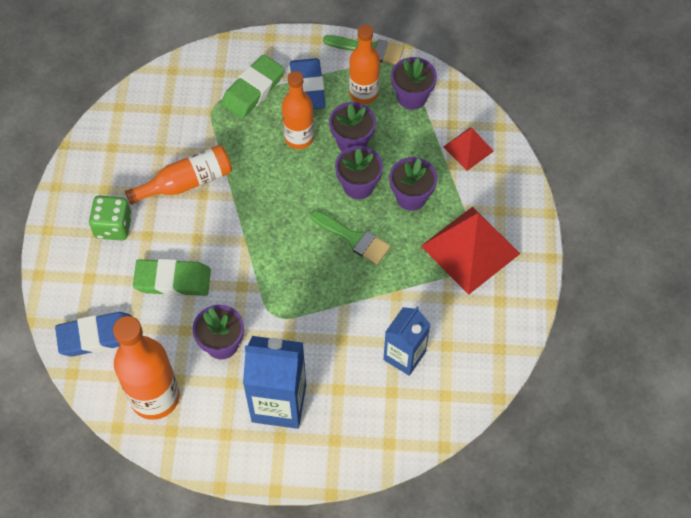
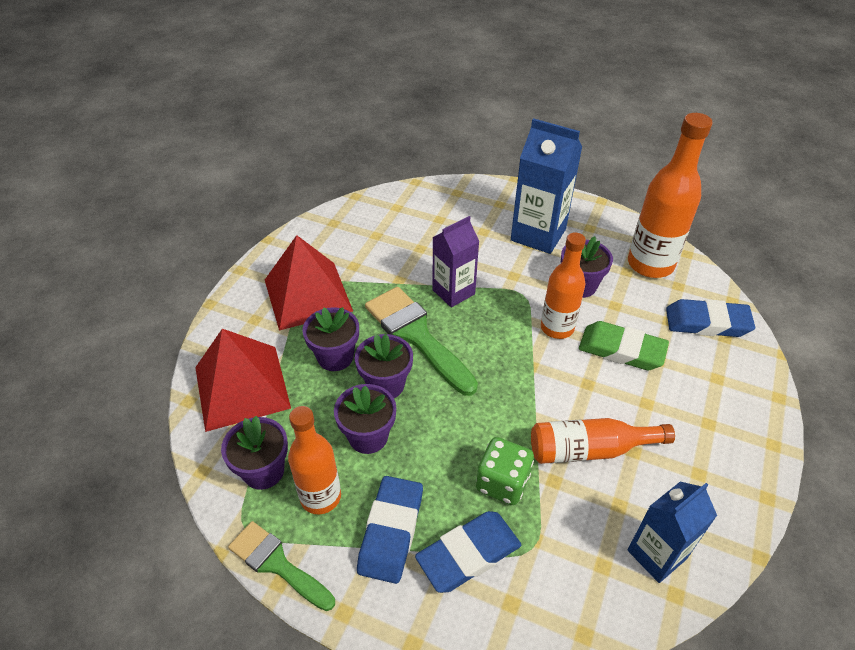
camera: 160 degrees left, 15 degrees down
green dice [89,195,132,240] -> green dice moved to [476,437,534,505]
green eraser [221,55,284,119] -> blue eraser [415,511,521,593]
orange bottle [282,71,314,149] -> orange bottle moved to [541,232,586,339]
green brush [310,210,391,265] -> green brush [365,287,478,396], size x1.58
blue carton [383,307,430,376] -> blue carton moved to [628,482,717,583]
red pyramid [443,128,494,171] -> red pyramid [195,329,291,432], size x1.86
none -> purple carton [432,216,479,307]

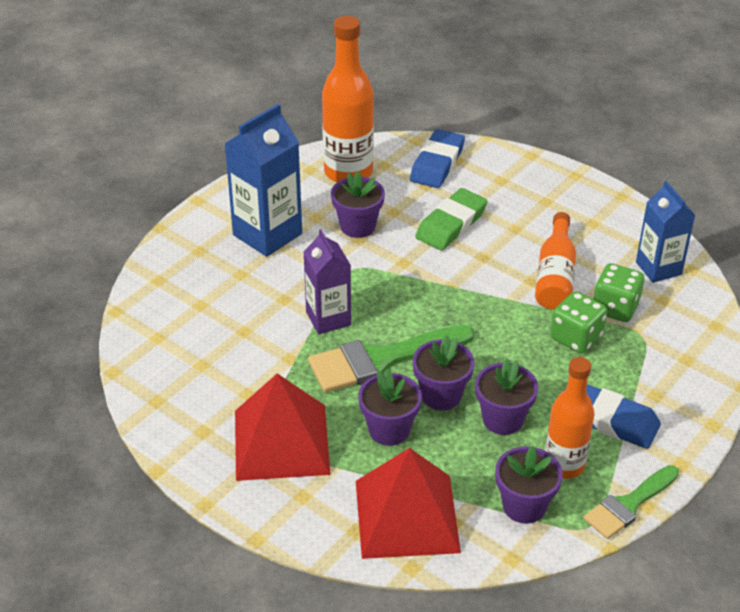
camera: 75 degrees left, 5 degrees down
blue eraser [415,511,521,593] -> none
orange bottle [541,232,586,339] -> none
none -> green dice [593,263,644,322]

